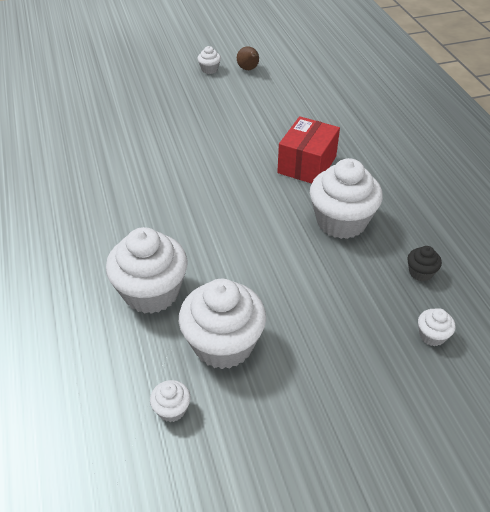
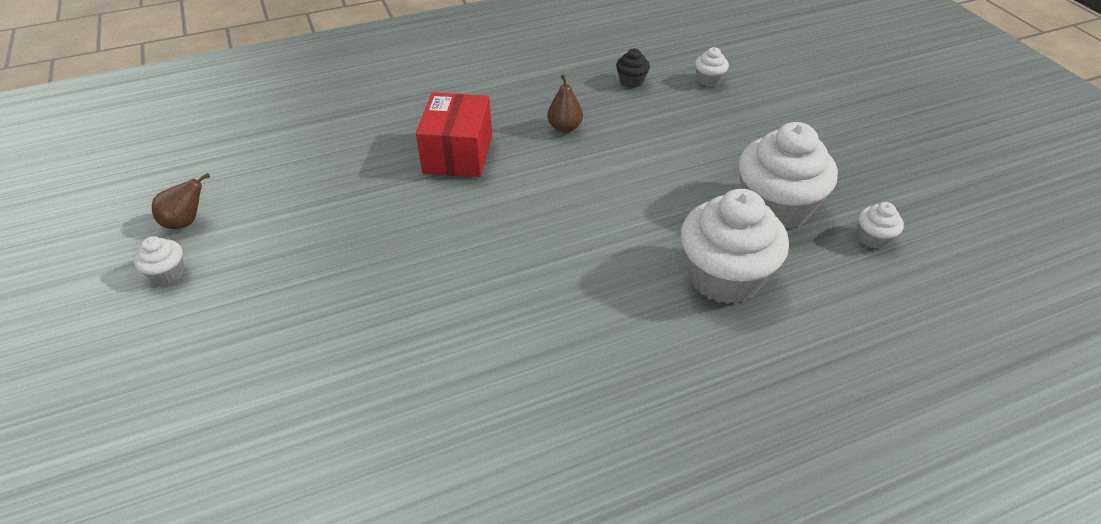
camera: 95 degrees left, 0 degrees up
red box [277,116,340,184] -> red box turned 75 degrees clockwise [416,92,492,178]
white cupcake [310,158,383,239] -> brown pear [547,74,583,133]

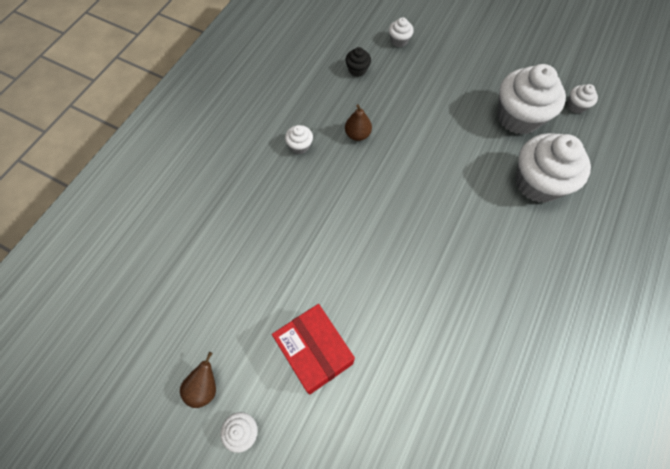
camera: 40 degrees left, 20 degrees up
red box [416,92,492,178] -> red box moved to [272,304,355,395]
none -> white cupcake [285,125,313,154]

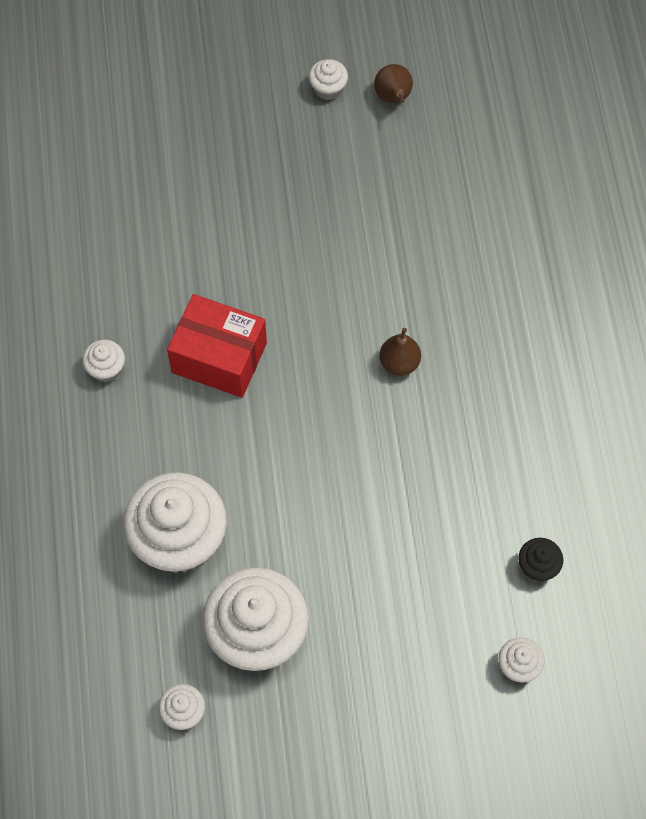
camera: 145 degrees right, 0 degrees up
red box [272,304,355,395] -> red box moved to [167,294,267,398]
white cupcake [285,125,313,154] -> white cupcake moved to [82,340,125,382]
brown pear [345,104,372,141] -> brown pear moved to [379,328,421,376]

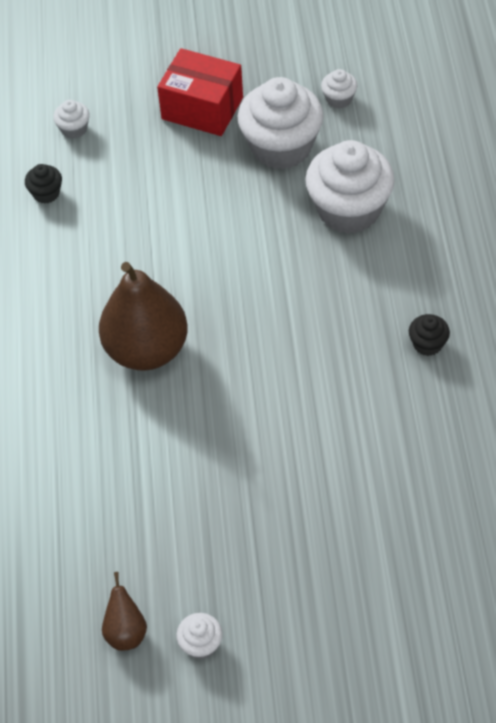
camera: 175 degrees left, 10 degrees down
white cupcake [82,340,125,382] -> black cupcake [409,314,450,356]
red box [167,294,267,398] -> red box moved to [157,48,243,136]
brown pear [379,328,421,376] -> brown pear [99,262,188,371], size x2.19

